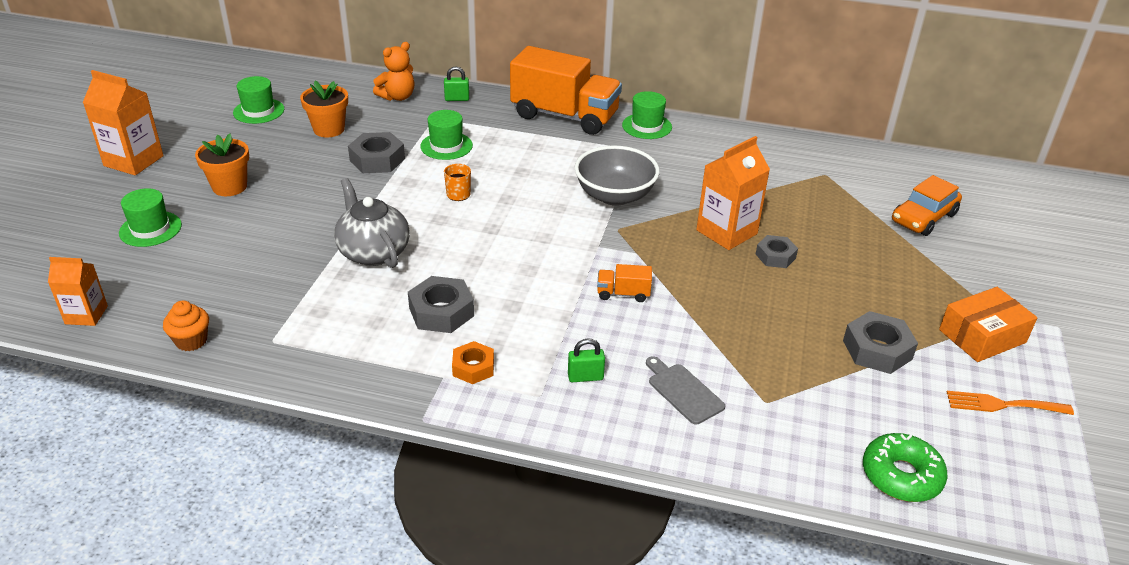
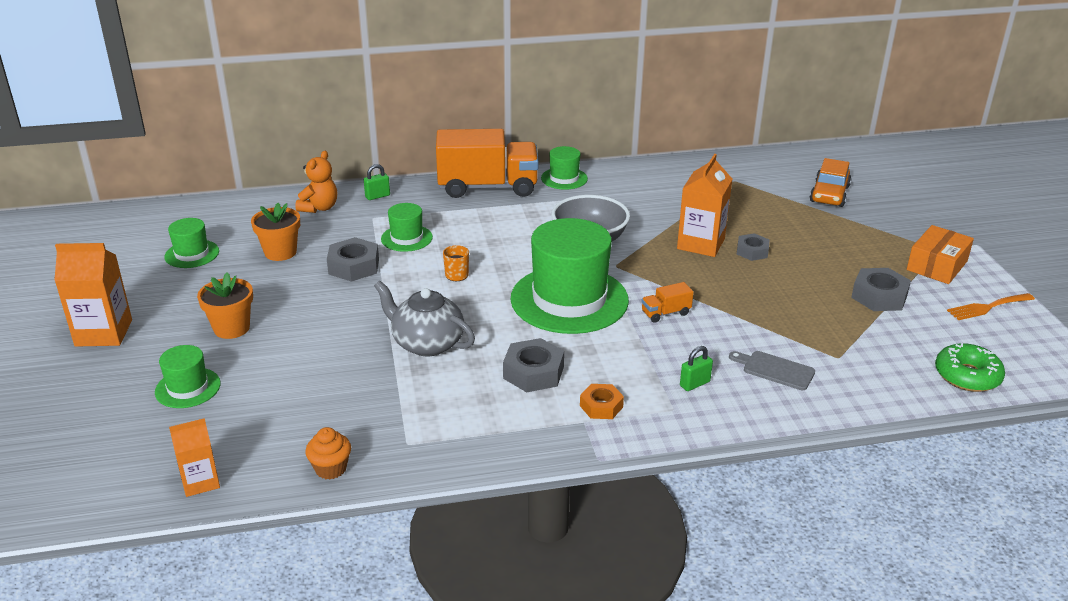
camera: 25 degrees left, 5 degrees down
none -> green hat [510,218,629,334]

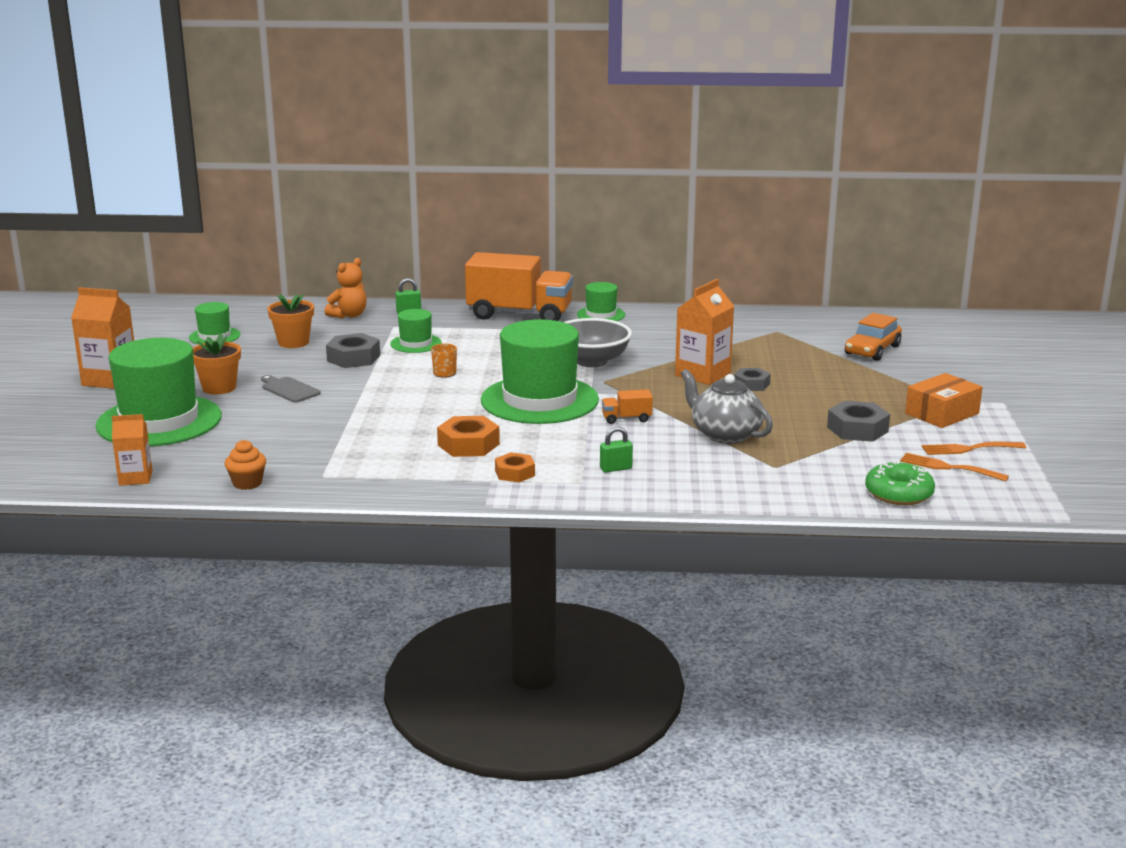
camera: 15 degrees right, 10 degrees down
green hat [155,345,221,408] -> green hat [96,338,222,446], size x2.10
grey teapot [374,281,475,356] -> grey teapot moved to [680,369,773,444]
grey nut [503,338,564,392] -> orange nut [437,416,500,457]
grey cutting board [729,351,815,390] -> grey cutting board moved to [261,375,321,403]
none -> orange fork [900,453,1009,481]

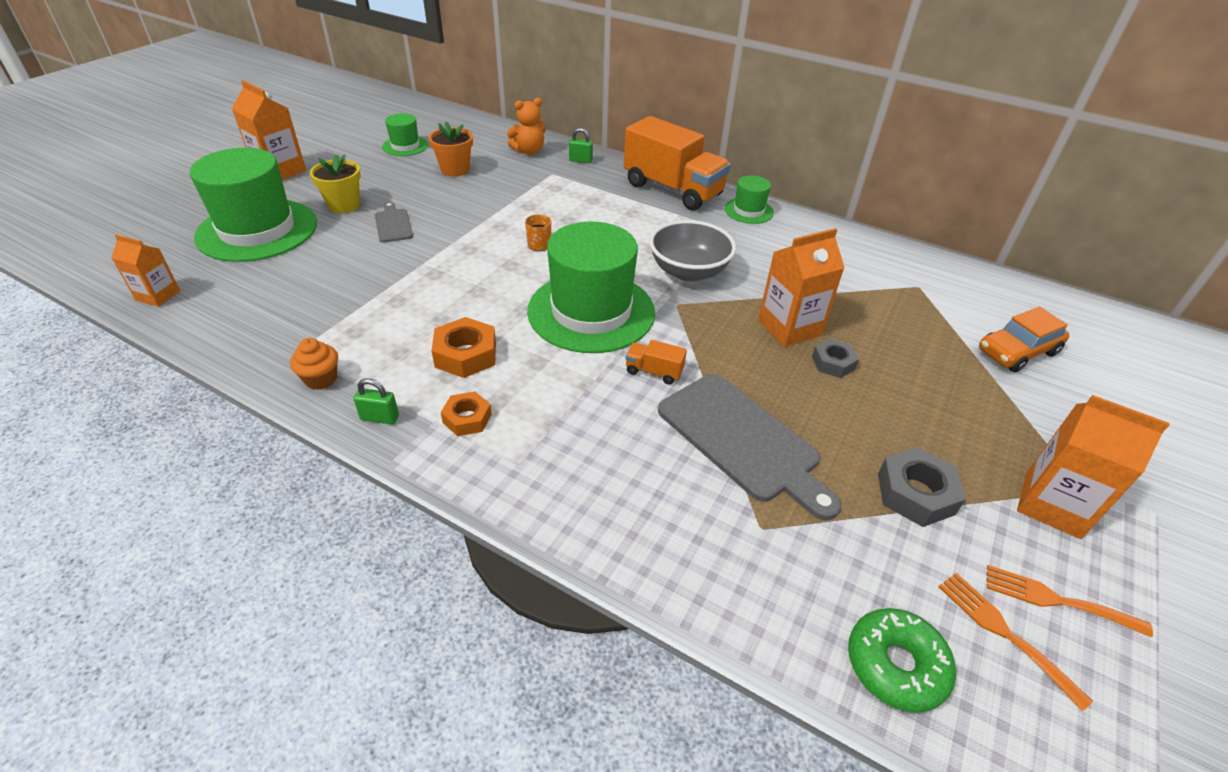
camera: 25 degrees right, 20 degrees up
orange flower pot [193,333,241,395] -> yellow flower pot [310,154,361,213]
orange cupcake [225,440,266,490] -> orange cupcake moved to [290,338,338,390]
grey nut [326,333,380,368] -> none
green hat [390,309,442,353] -> none
green padlock [600,427,633,473] -> green padlock moved to [353,378,399,424]
grey teapot [680,369,773,444] -> grey cutting board [658,374,841,520]
orange box [905,373,983,428] -> orange carton [1017,395,1169,539]

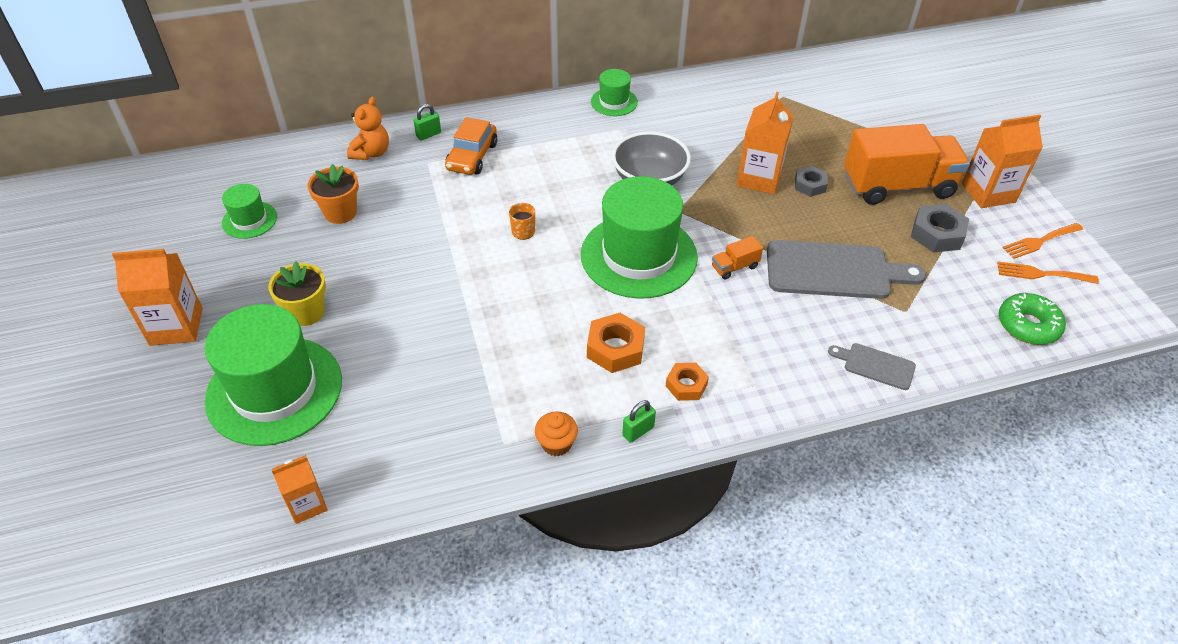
camera: 45 degrees left, 5 degrees up
grey cutting board [375,202,413,243] -> grey cutting board moved to [828,343,916,390]
orange truck [624,116,731,211] -> orange truck moved to [844,124,970,205]
orange car [979,307,1069,372] -> orange car moved to [445,117,497,175]

